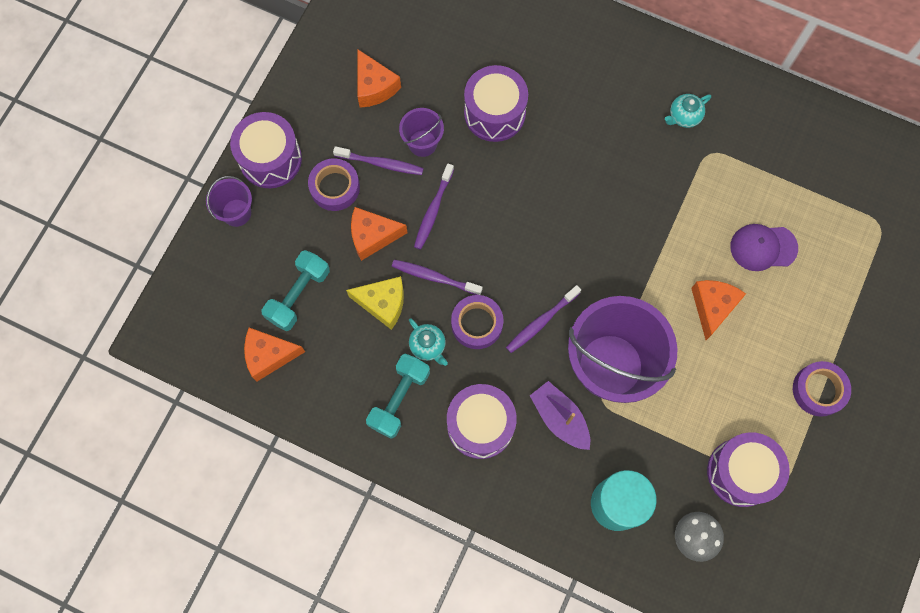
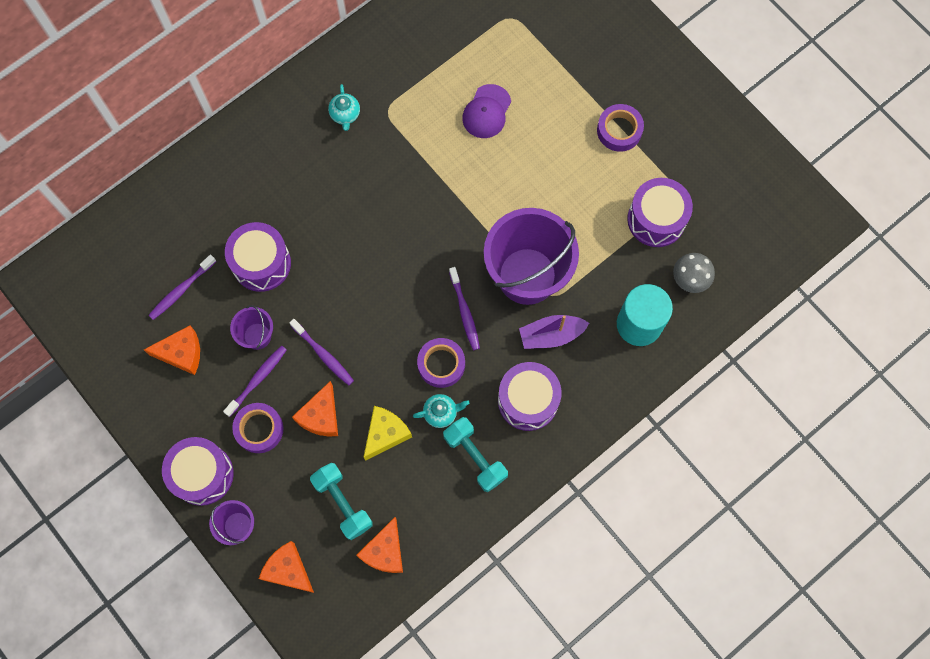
camera: 65 degrees left, 0 degrees up
purple toothbrush [392,260,483,295] -> purple toothbrush moved to [148,255,216,320]
orange cheese [691,280,746,340] -> orange cheese moved to [259,541,314,593]

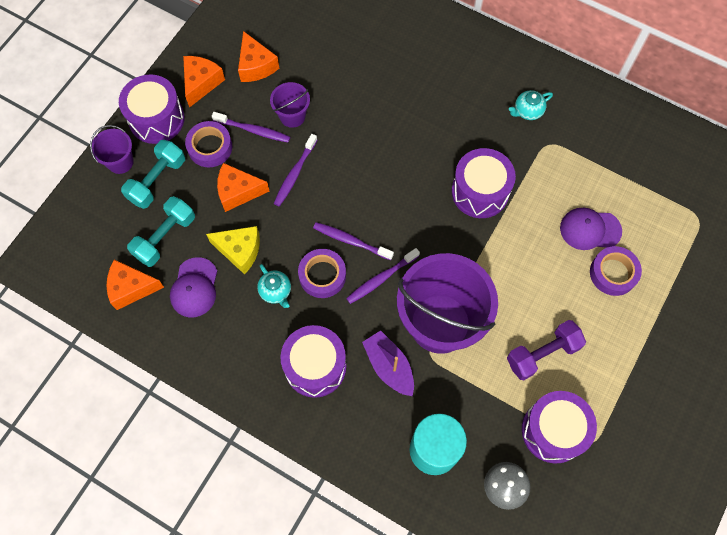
camera: 70 degrees right, 5 degrees down
purple toothbrush [148,255,216,320] -> purple toothbrush moved to [313,222,394,260]
purple drum [225,222,291,292] -> purple drum moved to [452,148,516,218]
orange cheese [259,541,314,593] -> orange cheese moved to [183,56,225,108]
turquoise dumbbell [443,417,508,492] -> turquoise dumbbell moved to [121,140,185,209]
purple tape [597,104,644,152] -> purple tape moved to [590,246,642,296]
none -> purple cap [170,257,217,317]
none -> purple dumbbell [507,320,586,380]

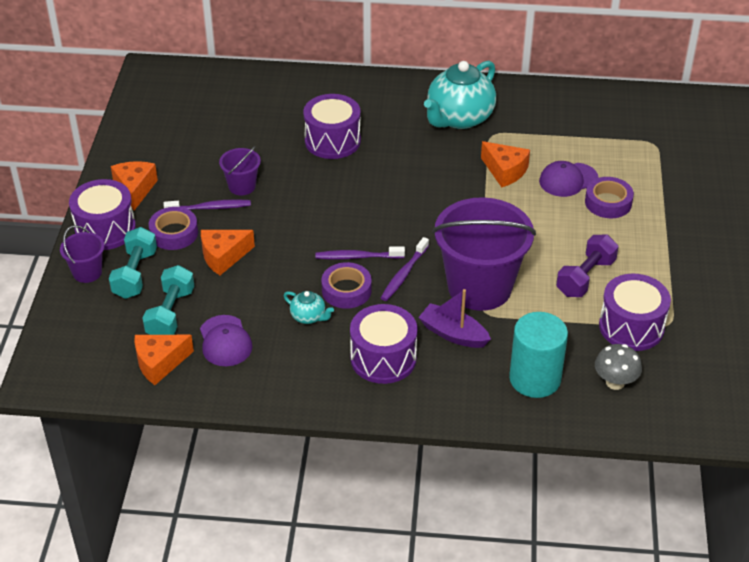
camera: 25 degrees left, 25 degrees down
yellow cheese [206,226,260,275] -> none
orange cheese [238,31,279,82] -> orange cheese moved to [481,141,530,187]
purple toothbrush [274,134,317,206] -> none
purple drum [452,148,516,218] -> purple drum moved to [303,94,361,159]
turquoise teapot [509,90,553,120] -> turquoise teapot [424,61,496,129], size x2.24

